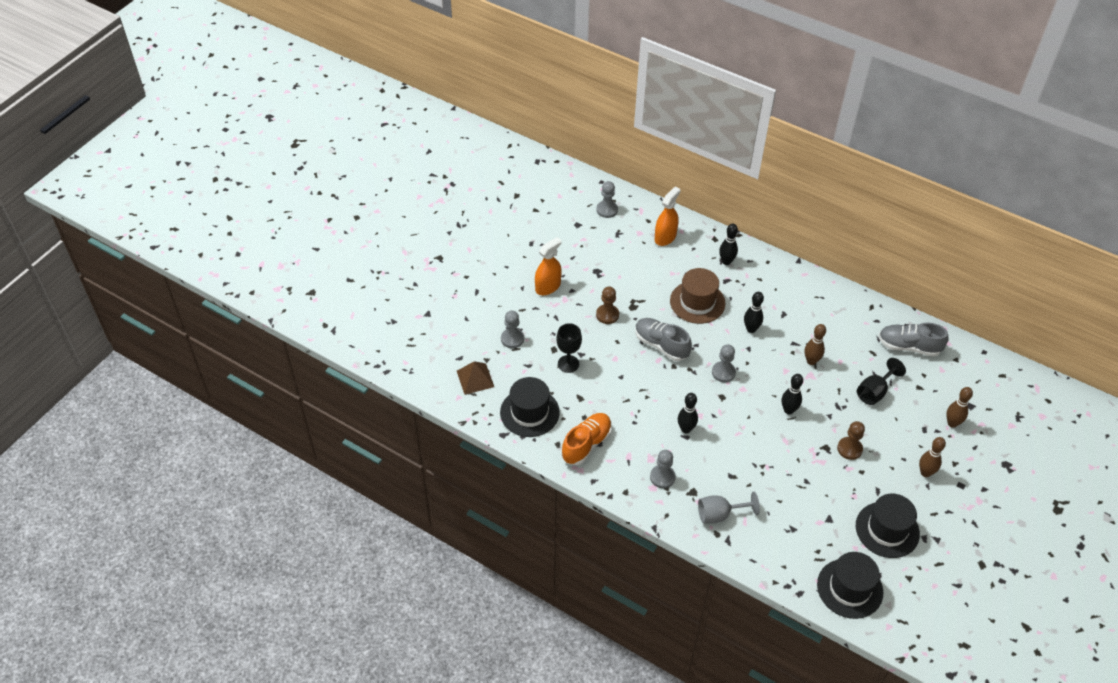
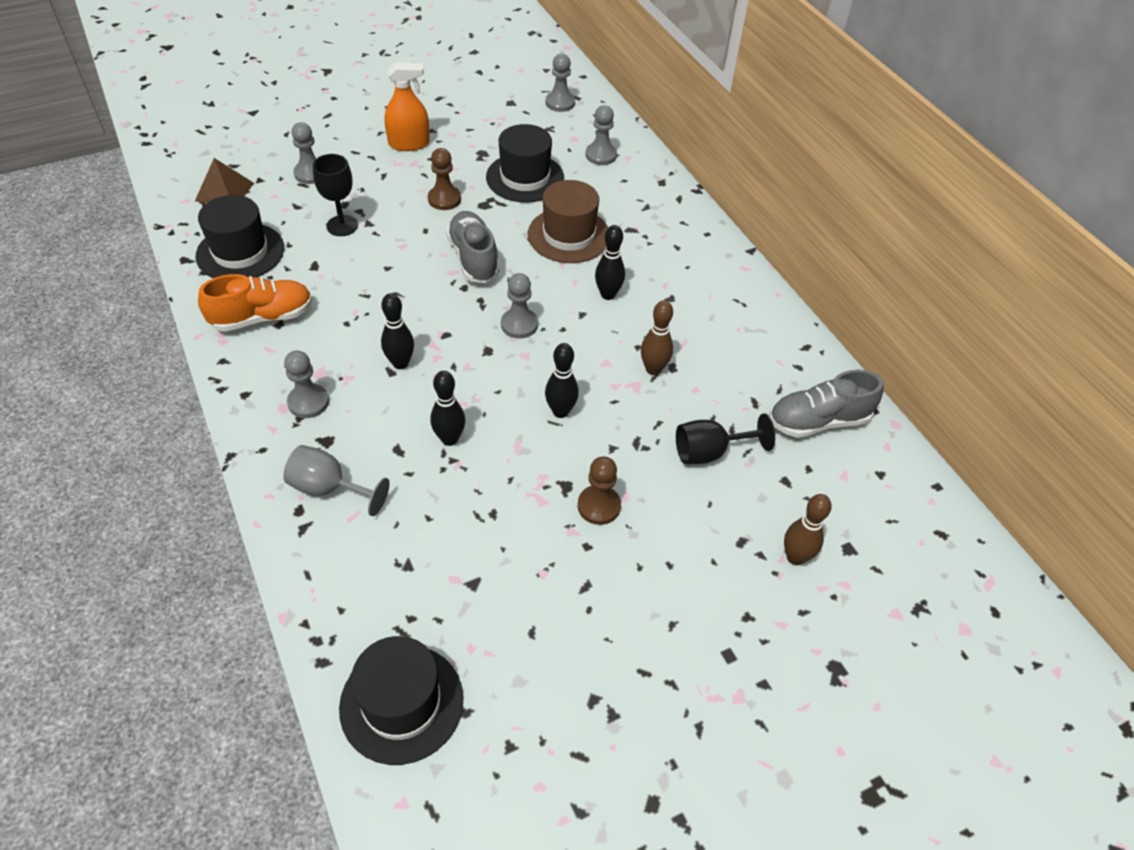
camera: 30 degrees right, 0 degrees up
orange spray bottle [655,187,680,246] -> grey pawn [586,105,617,165]
black bowling pin [719,224,738,265] -> black bowling pin moved to [430,371,465,446]
black hat [856,494,920,558] -> black hat moved to [486,124,564,202]
grey shoe [879,323,949,357] -> grey shoe turned 60 degrees counterclockwise [769,370,884,438]
brown bowling pin [919,437,946,477] -> none

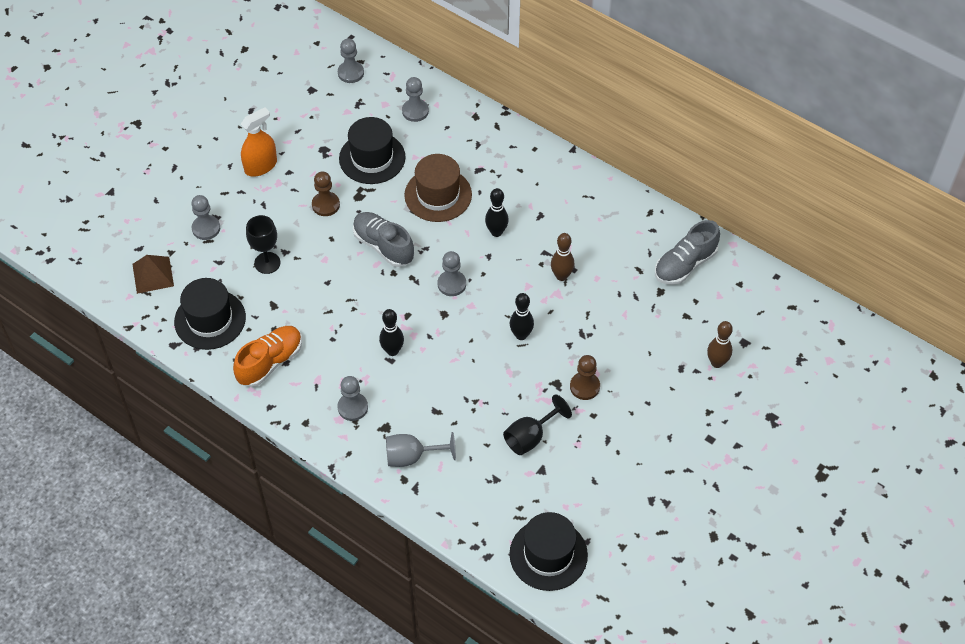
camera: 25 degrees left, 5 degrees up
black bowling pin [430,371,465,446] -> none
black goblet [676,413,775,464] -> black goblet moved to [503,394,572,455]

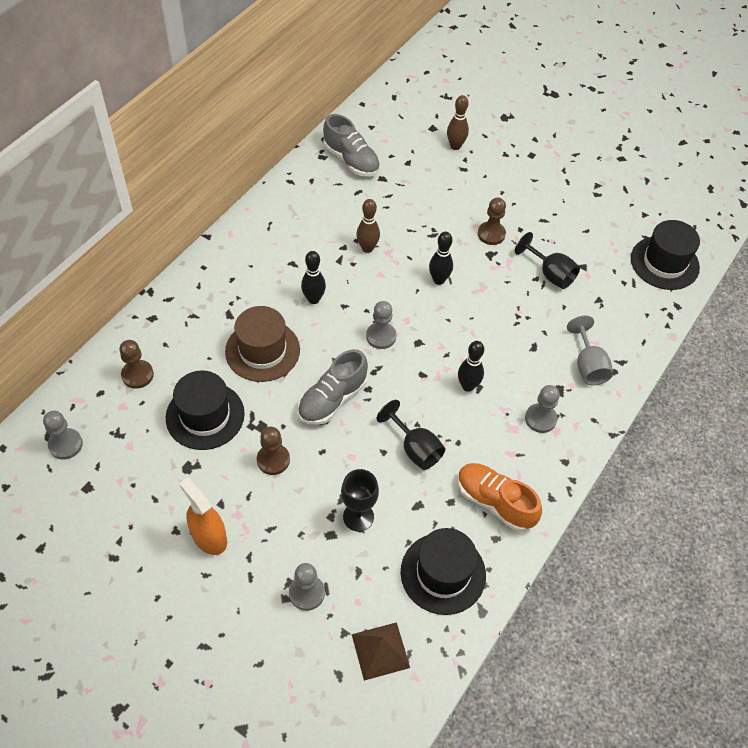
camera: 95 degrees left, 0 degrees up
grey pawn [402,77,429,122] -> brown pawn [119,340,154,389]
none -> black goblet [377,400,445,470]

